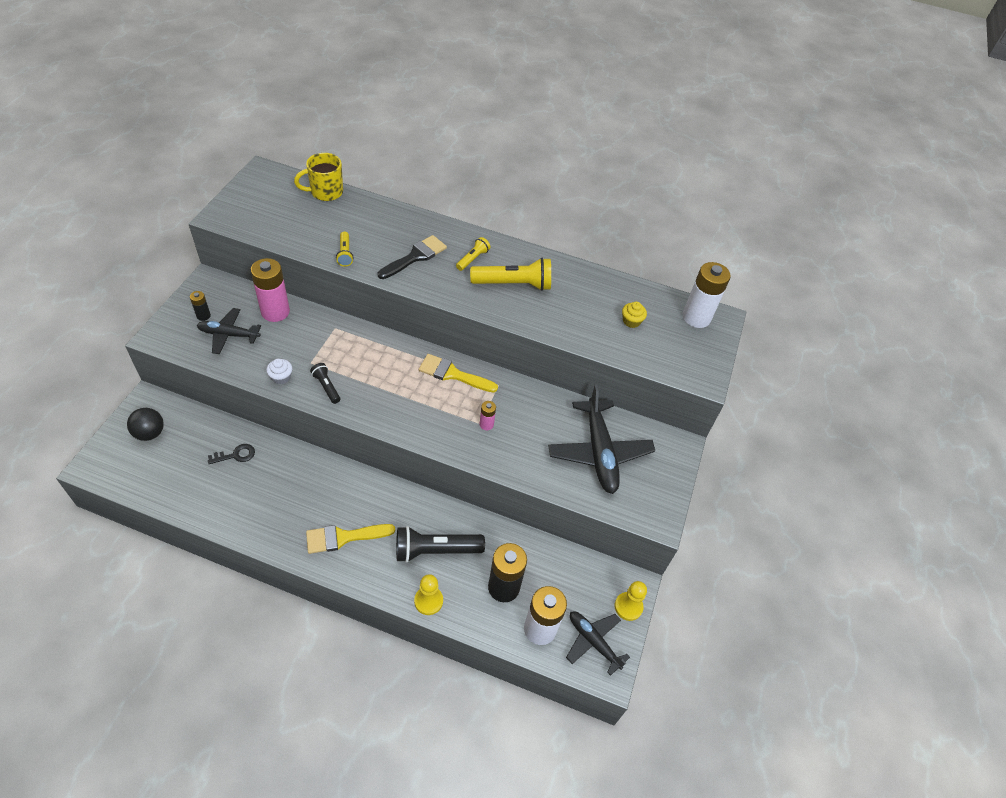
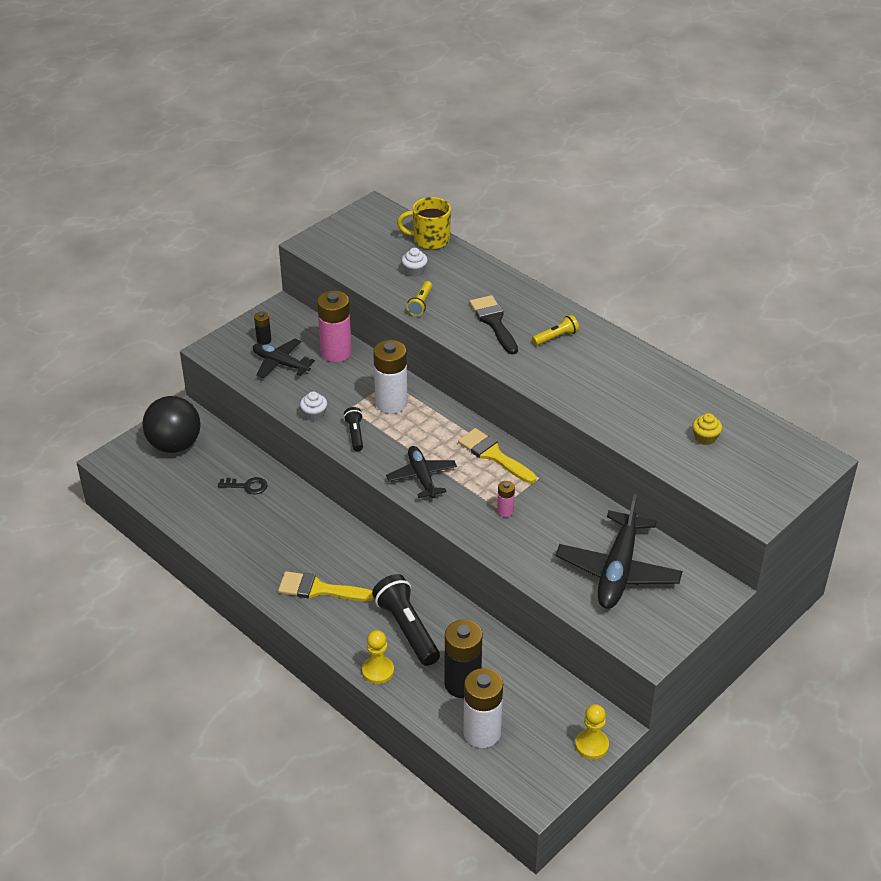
camera: 30 degrees right, 10 degrees down
black ball [127,408,164,441] -> black ball [142,396,201,453], size x1.62
black brush [378,235,447,279] -> black brush turned 90 degrees counterclockwise [469,295,518,355]
black flashlight [396,526,485,563] -> black flashlight turned 45 degrees clockwise [372,574,440,666]
yellow flashlight [470,258,551,291] -> none
black plane [566,611,630,676] -> black plane moved to [386,446,457,499]
white battery [683,262,731,328] -> white battery moved to [373,340,407,414]
none -> white cupcake [402,248,428,277]

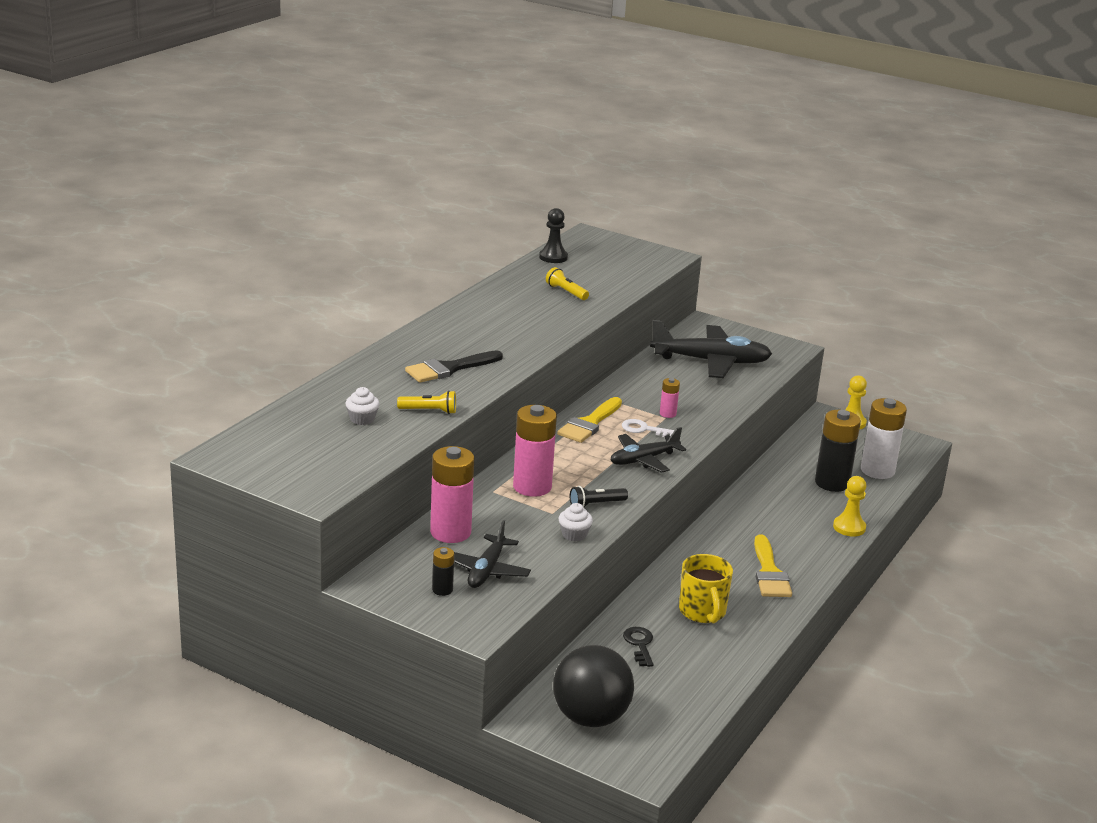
camera: 105 degrees left, 15 degrees down
black flashlight [372,574,440,666] -> none
white battery [373,340,407,414] -> pink battery [513,405,557,497]
yellow mug [397,197,451,250] -> yellow mug moved to [679,554,733,623]
yellow flashlight [532,315,579,345] -> yellow flashlight moved to [546,267,589,300]
yellow cupcake [692,413,722,445] -> none
none -> black pawn [539,208,568,263]
none -> white key [622,419,675,437]

